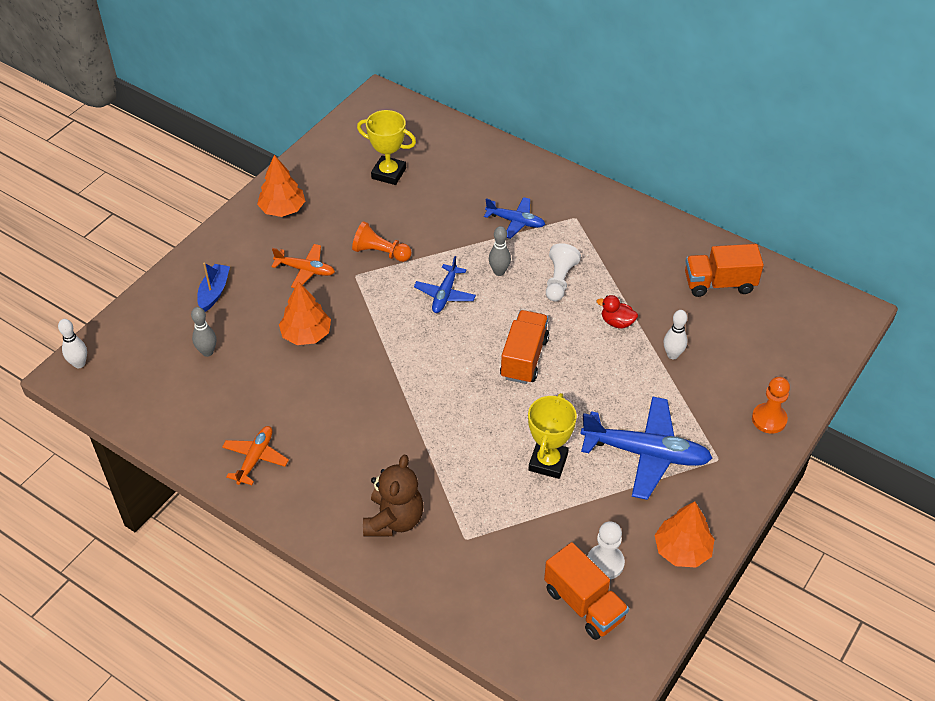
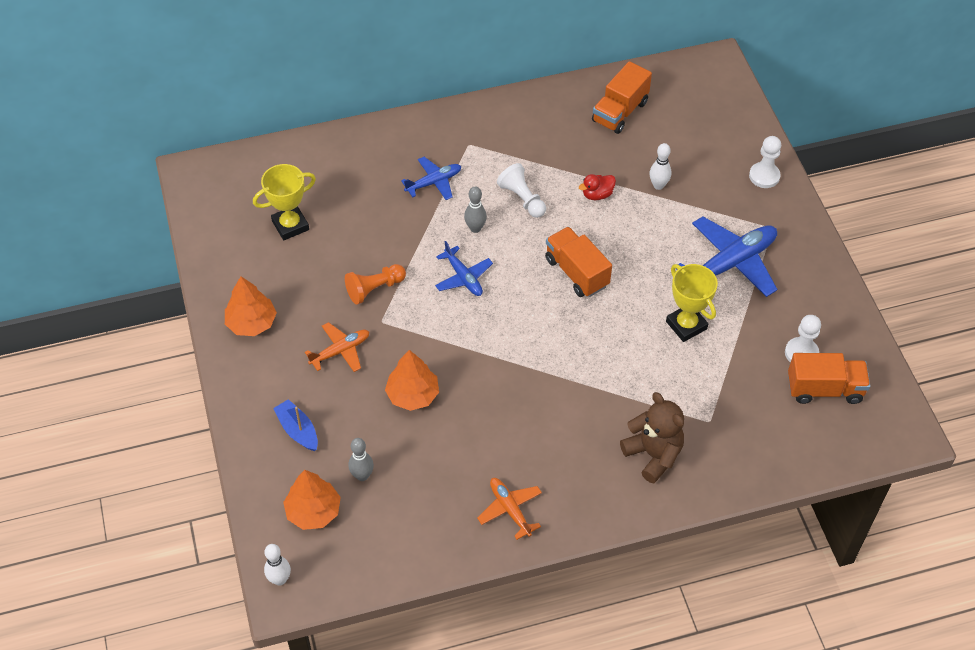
camera: 50 degrees left, 5 degrees up
orange tree [654,501,715,568] -> orange tree moved to [283,470,341,530]
orange pawn [752,377,790,434] -> white pawn [749,136,781,188]

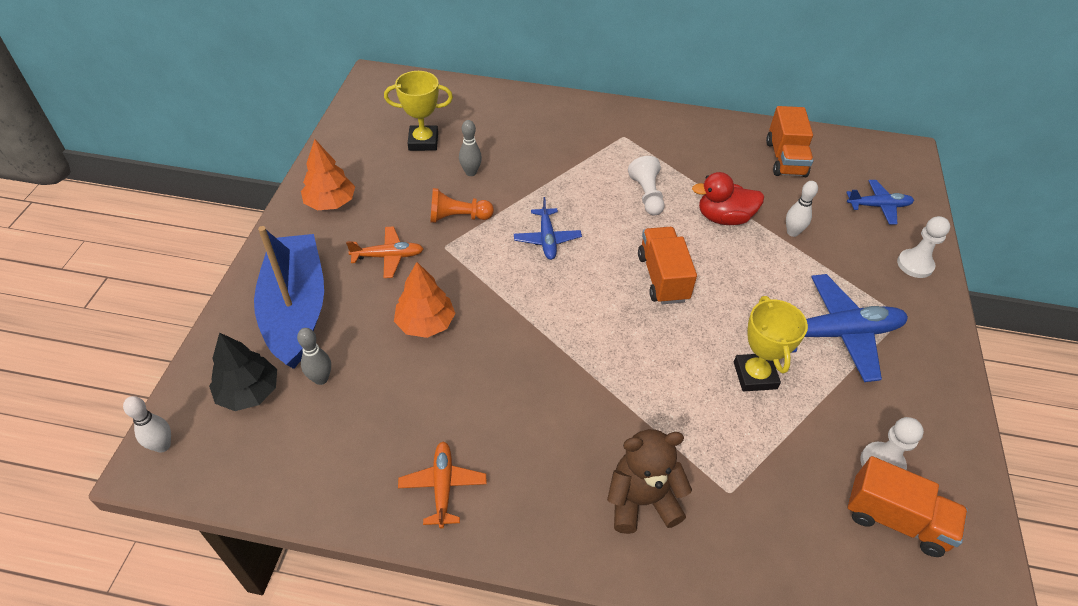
camera: 25 degrees right, 5 degrees down
blue boat [273,399,318,451] -> blue boat [254,226,324,369], size x2.27
orange tree [283,470,341,530] -> black tree [209,332,277,411]
blue plane [401,157,461,200] -> blue plane moved to [846,180,914,225]
grey bowling pin [464,187,487,233] -> grey bowling pin moved to [459,120,482,176]
red duck [579,174,616,200] -> red duck [692,172,764,225], size x1.63
orange truck [592,61,652,134] -> orange truck turned 60 degrees counterclockwise [766,106,813,177]
brown teddy bear [620,392,684,483] -> brown teddy bear turned 90 degrees counterclockwise [607,429,692,534]

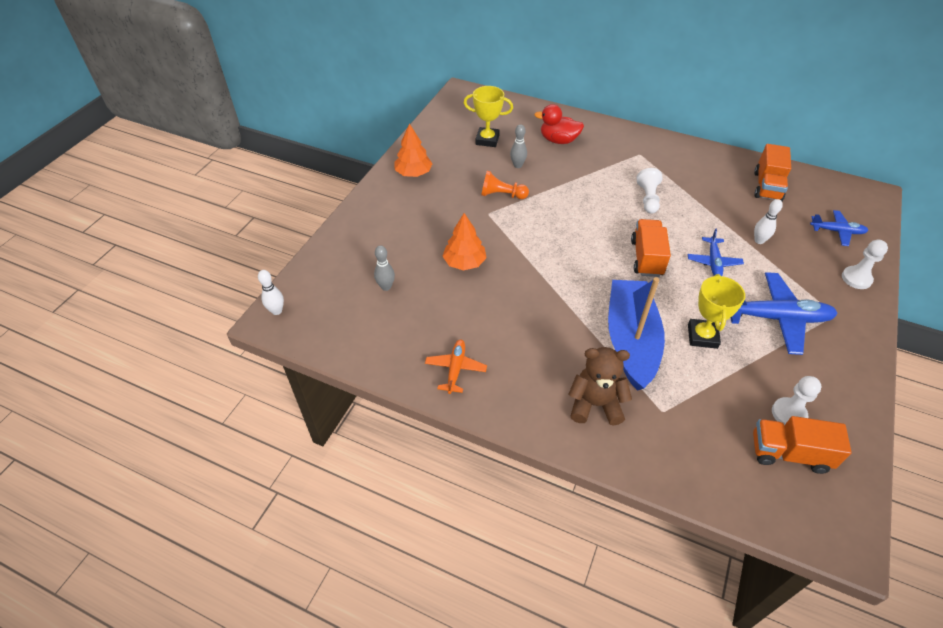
camera: 15 degrees right, 0 degrees up
black tree [209,332,277,411] -> none
blue boat [254,226,324,369] -> blue boat moved to [608,277,665,391]
orange plane [346,226,424,278] -> none
blue plane [514,197,582,260] -> blue plane moved to [688,229,744,276]
red duck [692,172,764,225] -> red duck moved to [534,104,584,144]
orange truck [847,456,968,557] -> orange truck turned 150 degrees clockwise [753,416,851,474]

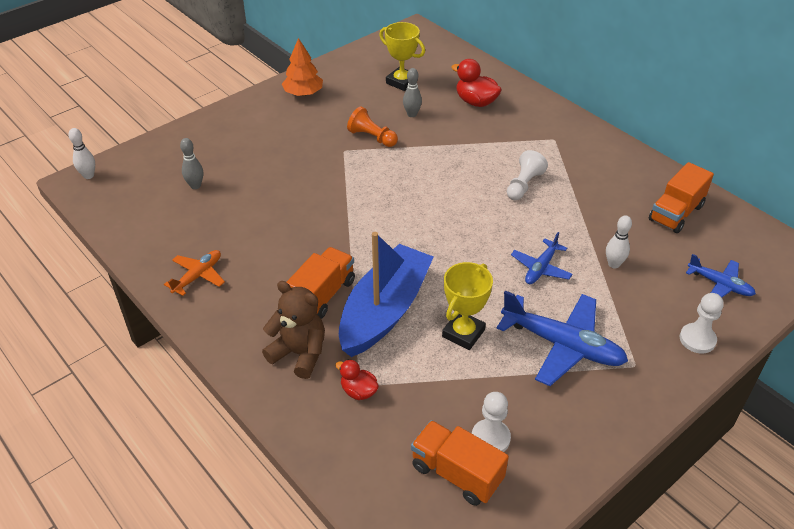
camera: 25 degrees right, 5 degrees down
orange tree [443,213,487,271] -> none
orange truck [631,219,671,277] -> orange truck moved to [287,247,355,319]
none -> red duck [335,359,379,400]

